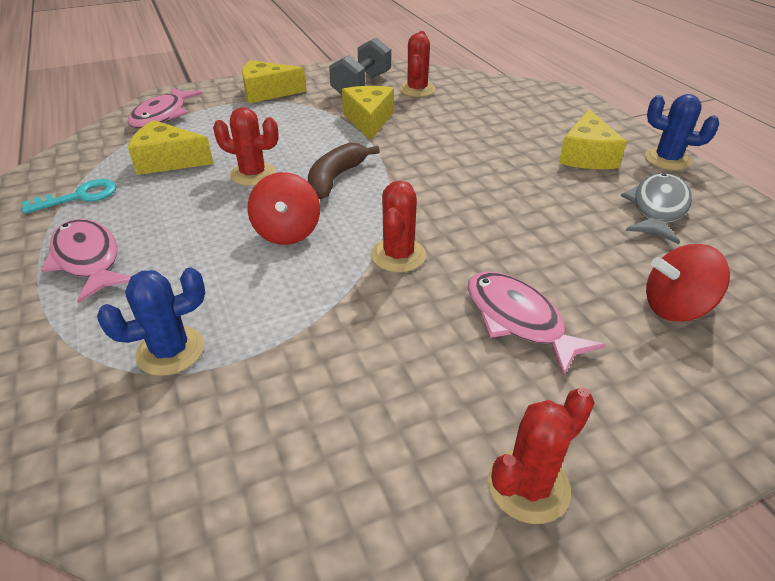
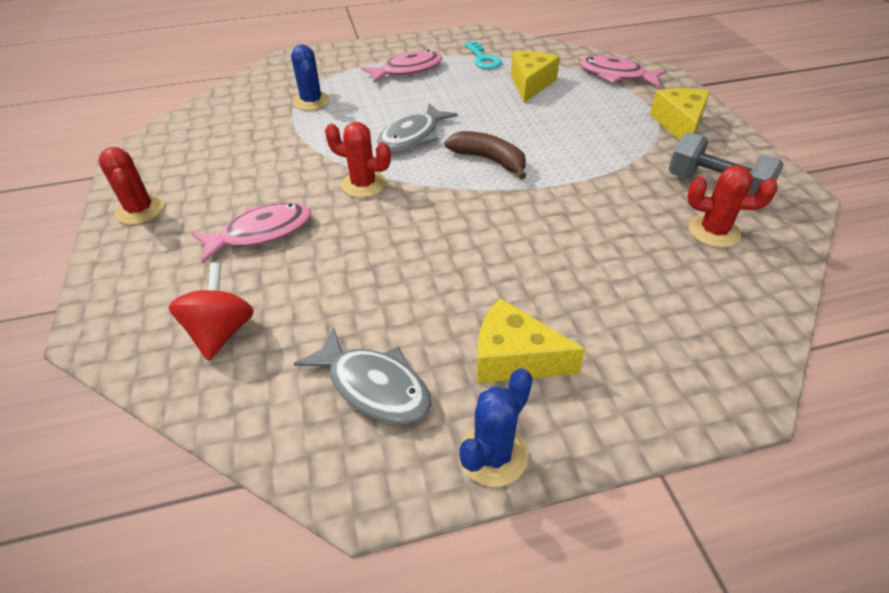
camera: 100 degrees right, 5 degrees up
red cactus [213,107,279,186] -> none
red spinning top [248,172,320,245] -> grey fish [377,103,458,152]
yellow cheese [342,86,394,140] -> none

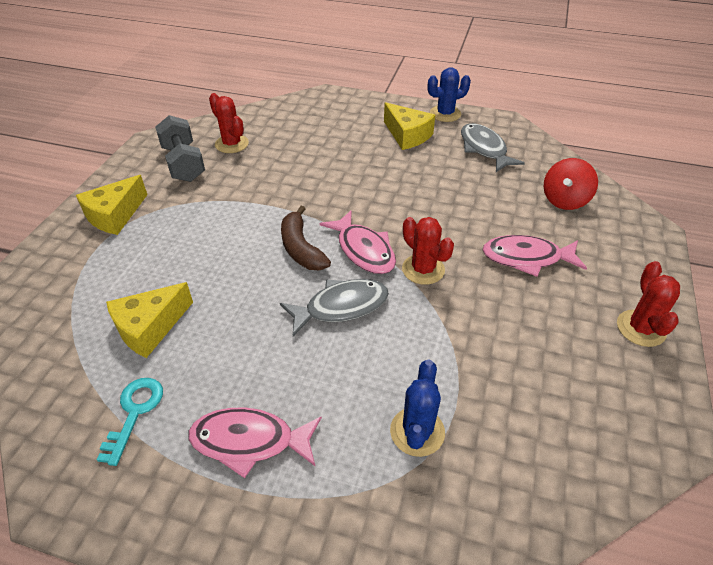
camera: 150 degrees left, 0 degrees up
pink fish [580,55,667,87] -> pink fish moved to [320,211,396,274]

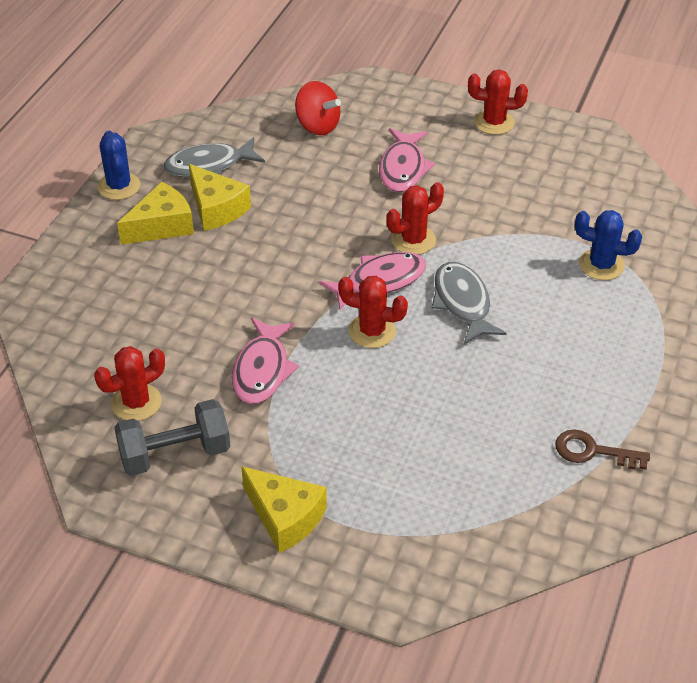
camera: 85 degrees left, 0 degrees up
turquoise key [97,378,163,466] -> brown key [555,429,650,470]
yellow cheese [106,282,193,358] -> yellow cheese moved to [189,164,251,231]
pink fish [188,407,322,478] -> pink fish moved to [232,318,299,404]
brown banana [281,206,331,270] -> red cactus [338,276,408,348]

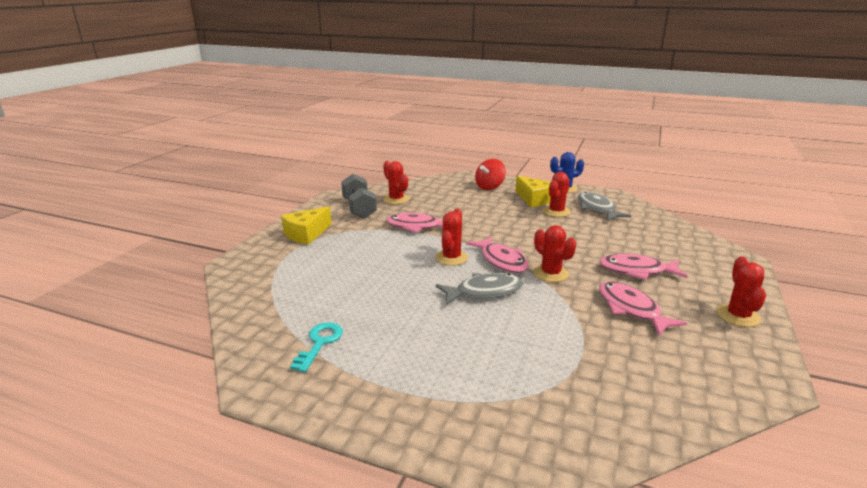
camera: 90 degrees right, 20 degrees down
yellow cheese [189,164,251,231] -> red cactus [543,172,571,217]
red spinning top [295,81,341,135] -> red spinning top moved to [475,159,506,190]
brown key [555,429,650,470] -> turquoise key [290,323,343,372]
blue cactus [575,210,642,280] -> none
none -> pink fish [599,281,687,336]

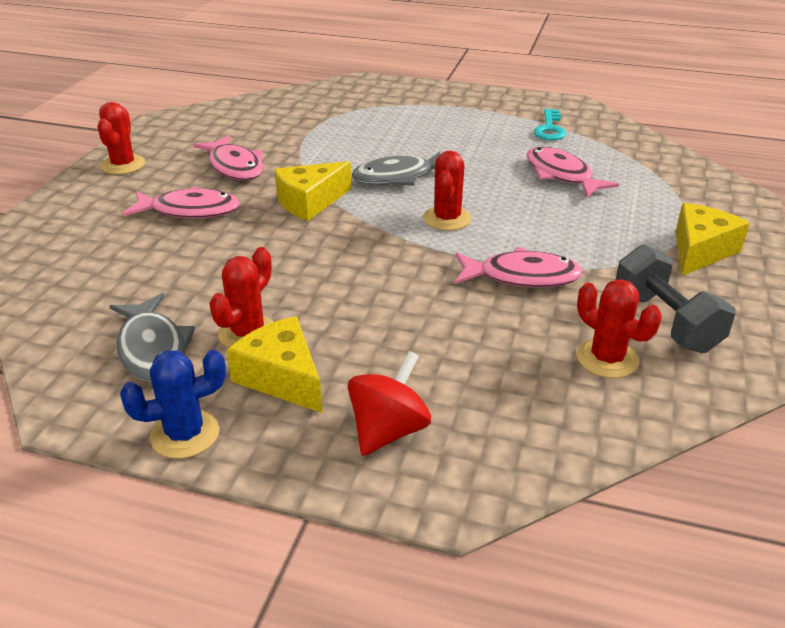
camera: 175 degrees right, 10 degrees up
pink fish [466,236,529,273] -> pink fish moved to [527,147,619,198]
red cactus [534,225,576,282] -> yellow cheese [274,161,352,221]

